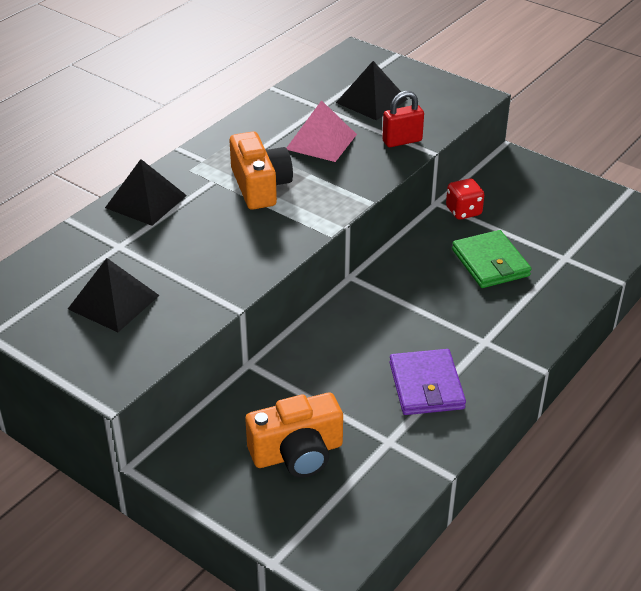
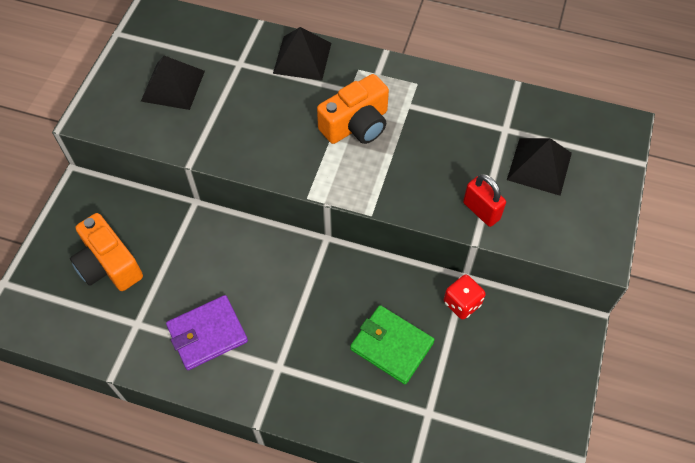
camera: 70 degrees right, 20 degrees up
pink pyramid [287,100,357,162] -> none
green wallet [452,230,531,288] -> green wallet turned 75 degrees clockwise [350,305,435,385]

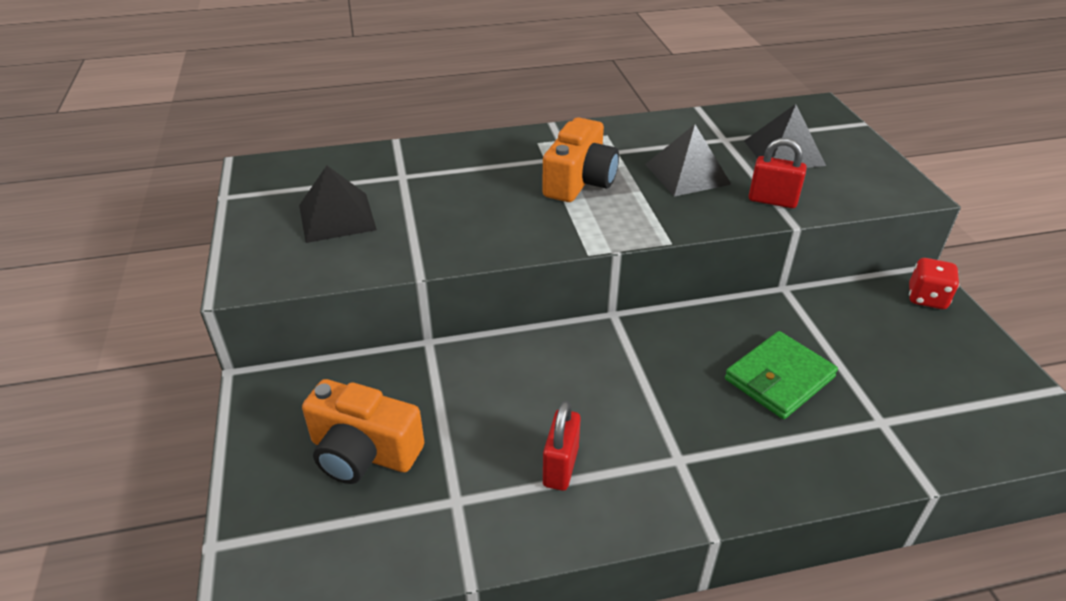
camera: 30 degrees left, 20 degrees down
purple wallet [166,295,248,370] -> red padlock [543,401,581,491]
black pyramid [273,27,331,81] -> black pyramid moved to [645,124,732,197]
green wallet [350,305,435,385] -> green wallet turned 45 degrees counterclockwise [725,331,838,419]
red dice [444,275,486,319] -> red dice moved to [909,258,959,309]

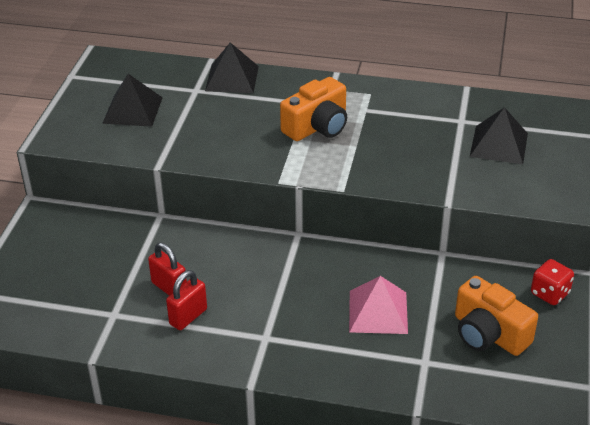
camera: 25 degrees right, 0 degrees up
orange camera [302,379,424,484] -> orange camera moved to [455,276,538,356]
black pyramid [645,124,732,197] -> black pyramid moved to [205,42,259,93]
green wallet [725,331,838,419] -> pink pyramid [349,276,408,334]
red padlock [749,138,807,208] -> red padlock moved to [148,242,187,296]

